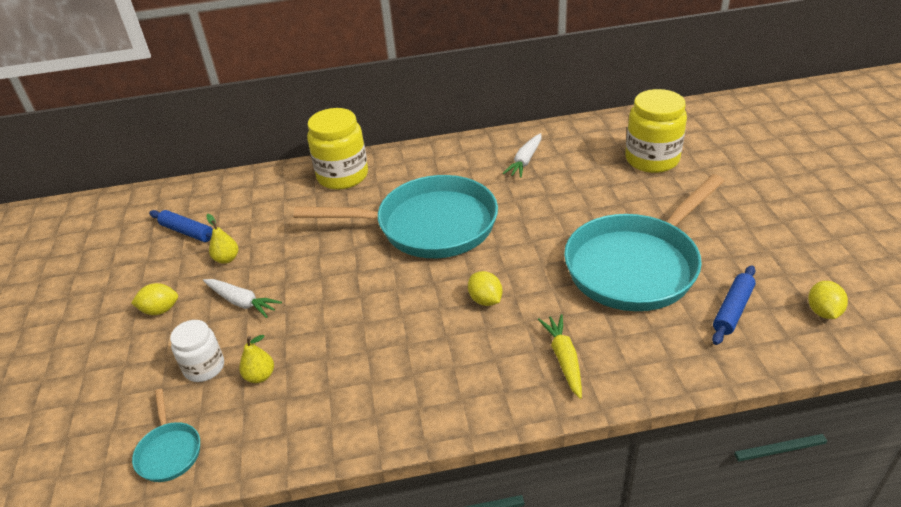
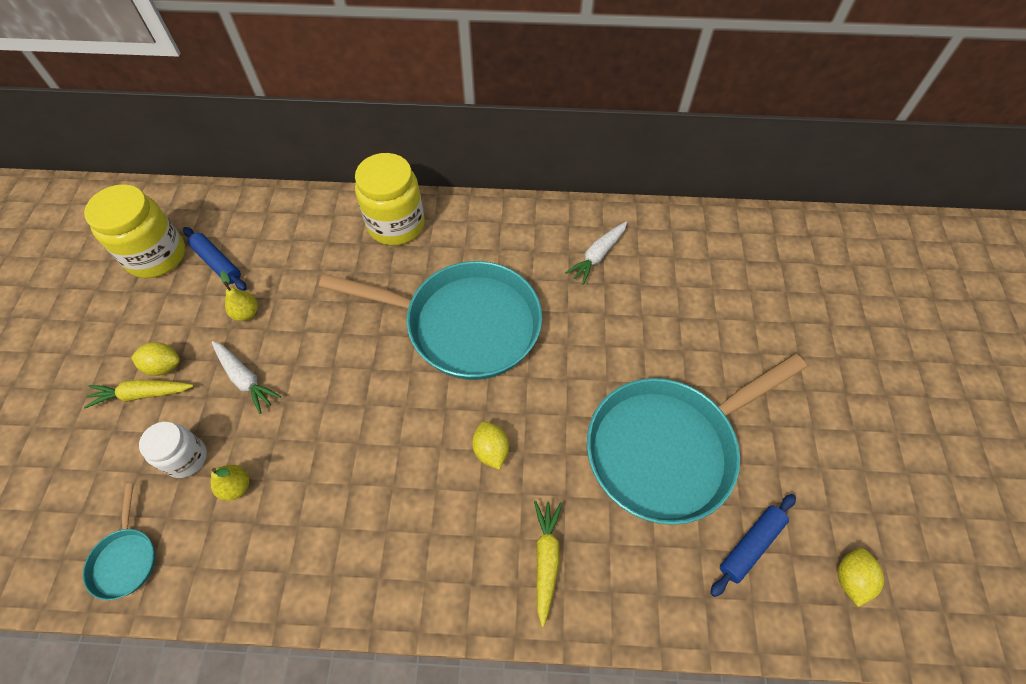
camera: 10 degrees right, 20 degrees up
yellow jar [625,89,687,173] -> yellow jar moved to [84,184,185,278]
none -> yellow carrot [84,379,194,409]

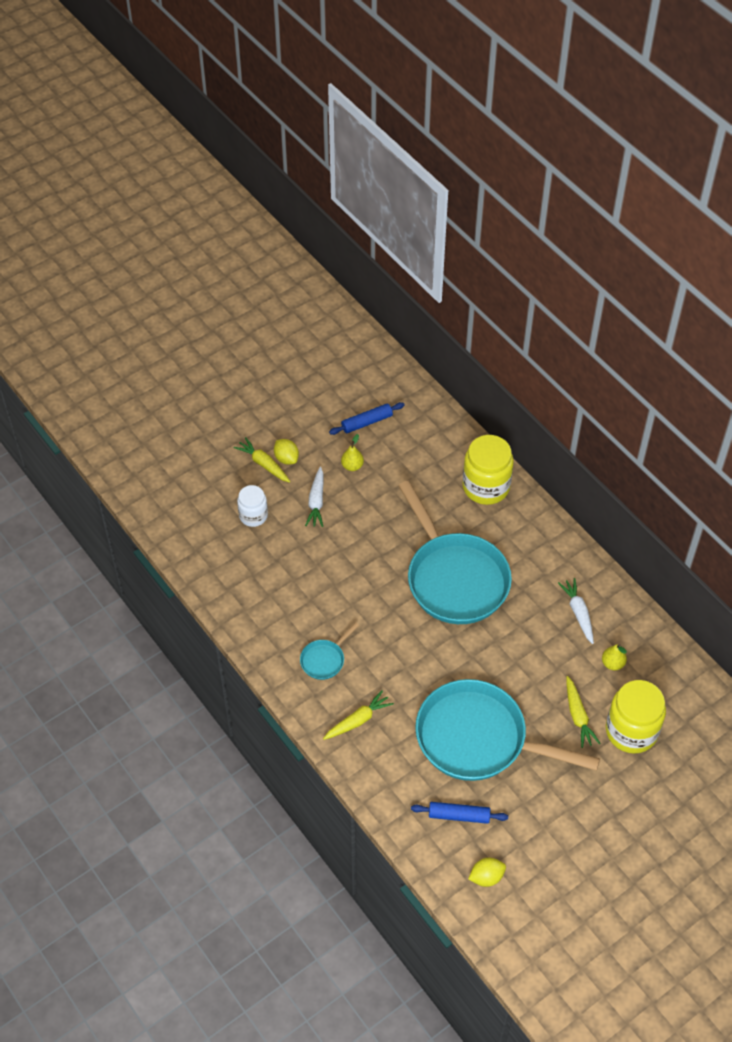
camera: 50 degrees right, 5 degrees down
turquoise pan [83,483,156,600] -> turquoise pan moved to [300,622,359,680]
yellow jar [84,184,185,278] -> yellow jar moved to [606,680,666,754]
blue rolling pin [183,227,247,291] -> blue rolling pin turned 60 degrees clockwise [329,402,405,435]
yellow pear [211,465,249,501] -> yellow pear moved to [602,644,627,670]
yellow lemon [472,421,509,470] -> none
white carrot [565,222,627,285] -> white carrot turned 75 degrees clockwise [558,578,594,644]
none -> yellow carrot [566,676,600,748]

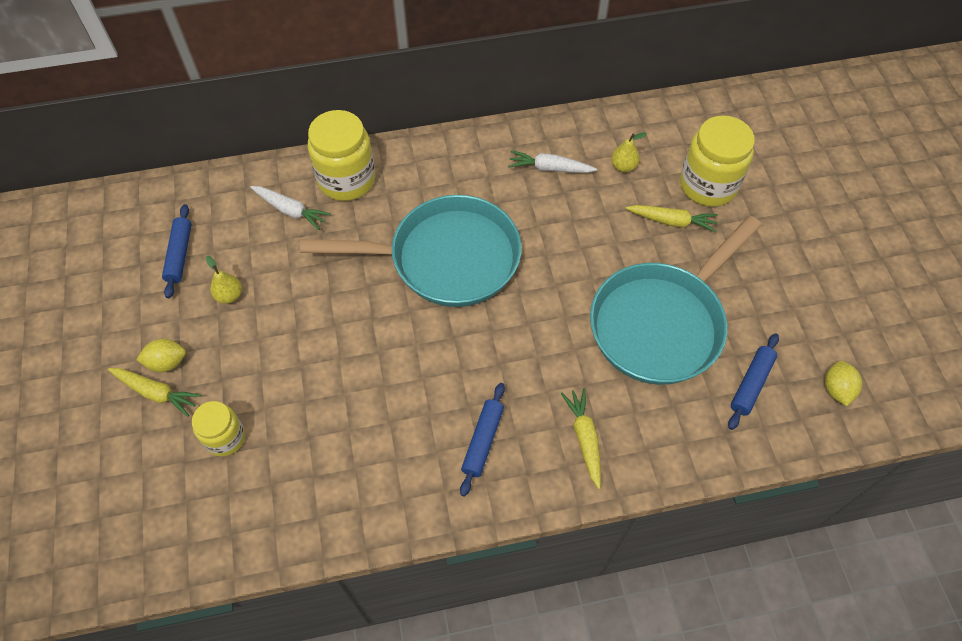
camera: 65 degrees left, 5 degrees up
yellow carrot [233,437,290,483] -> yellow carrot turned 135 degrees counterclockwise [108,368,202,417]
white jar [237,485,268,527] -> yellow jar [192,401,245,456]
turquoise pan [300,622,359,680] -> blue rolling pin [460,383,505,497]
white carrot [305,467,323,527] -> white carrot moved to [250,186,331,230]

